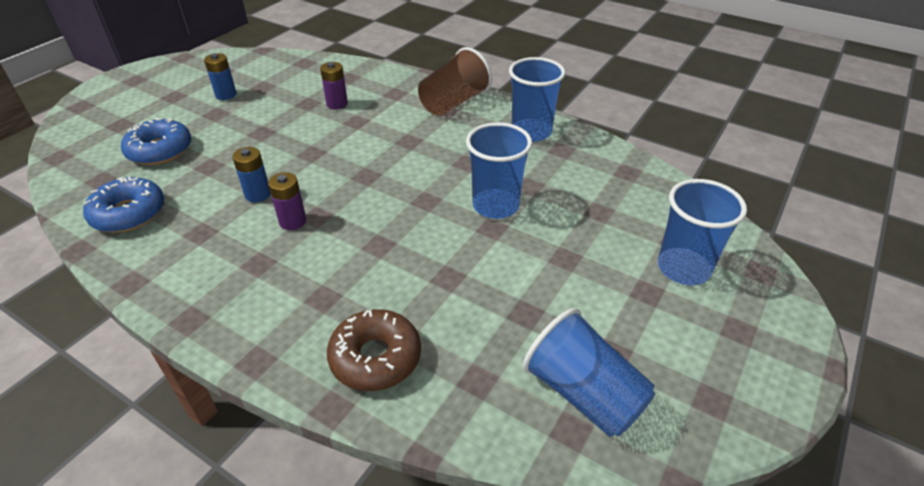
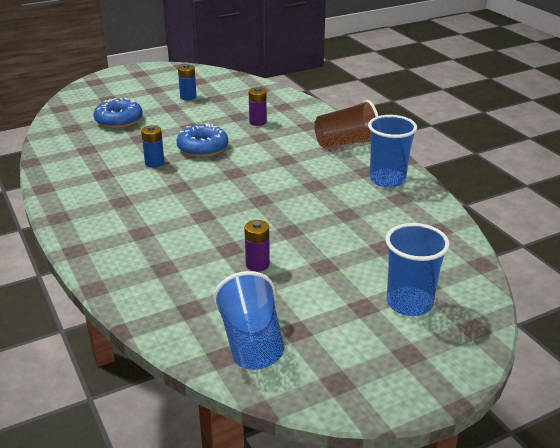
camera: 30 degrees right, 10 degrees down
blue donut [83,177,164,233] -> blue donut moved to [176,123,228,157]
purple battery [268,172,306,230] -> purple battery moved to [245,220,270,272]
brown donut [327,309,421,391] -> none
blue cup [466,122,532,219] -> none

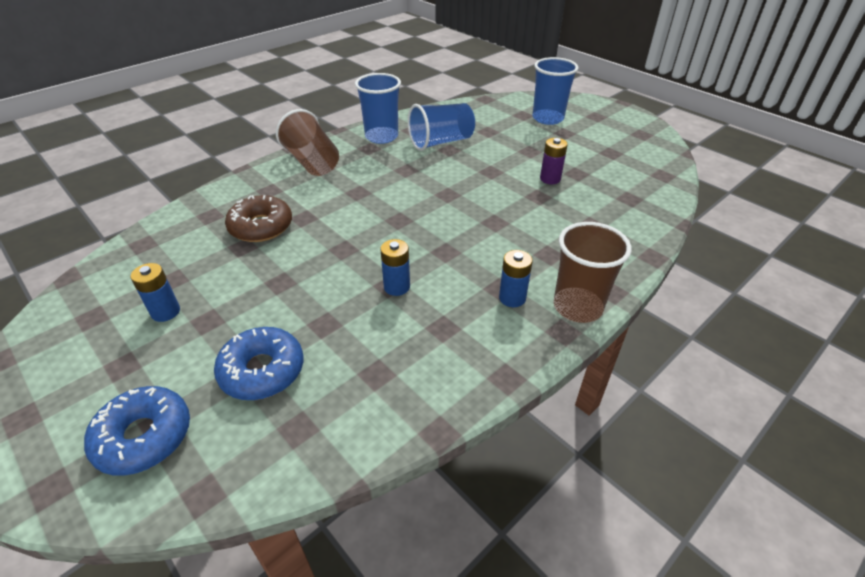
camera: 105 degrees left, 10 degrees up
blue donut [176,123,228,157] -> blue donut moved to [84,386,190,476]
blue cup [213,271,284,370] -> blue cup moved to [408,103,475,151]
purple battery [249,87,267,126] -> brown donut [225,195,292,242]
none -> blue battery [499,250,533,307]
none -> brown cup [553,222,632,323]

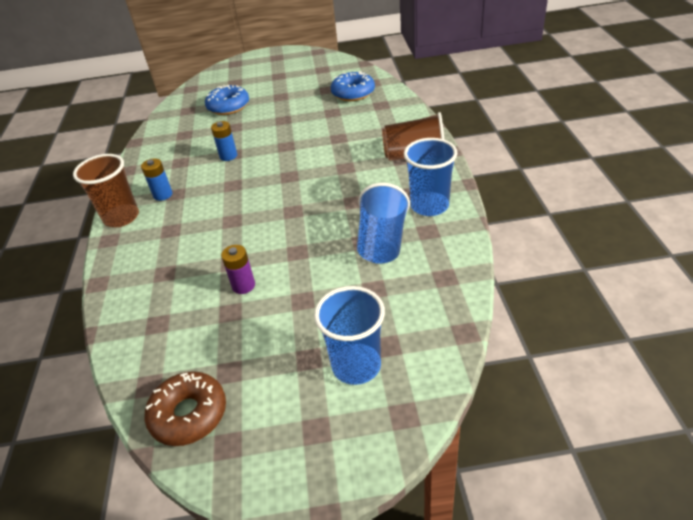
camera: 130 degrees right, 0 degrees up
blue donut [84,386,190,476] -> blue donut moved to [331,71,375,101]
blue battery [130,263,180,322] -> none
brown donut [225,195,292,242] -> brown donut moved to [145,371,226,446]

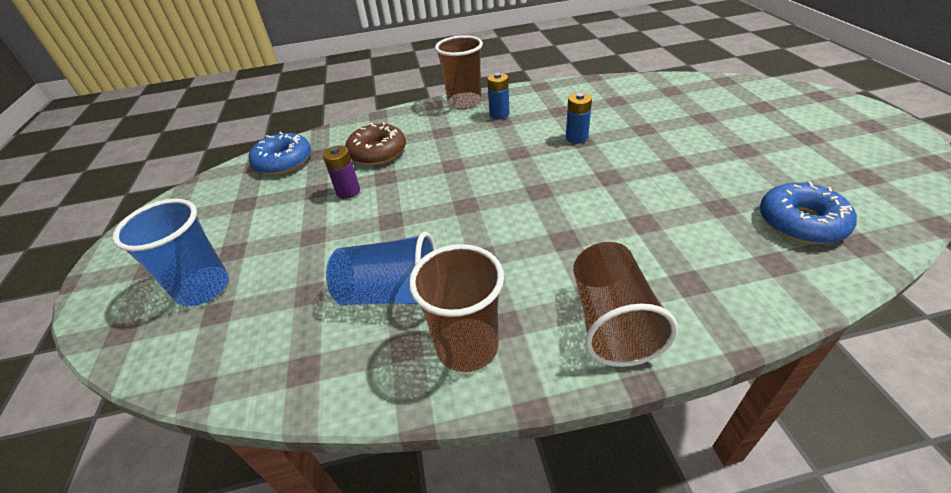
camera: 85 degrees right, 0 degrees up
brown donut [145,371,226,446] -> brown donut moved to [345,122,406,165]
blue donut [205,85,249,115] -> blue donut moved to [249,132,311,175]
blue cup [404,138,457,216] -> brown cup [409,244,504,372]

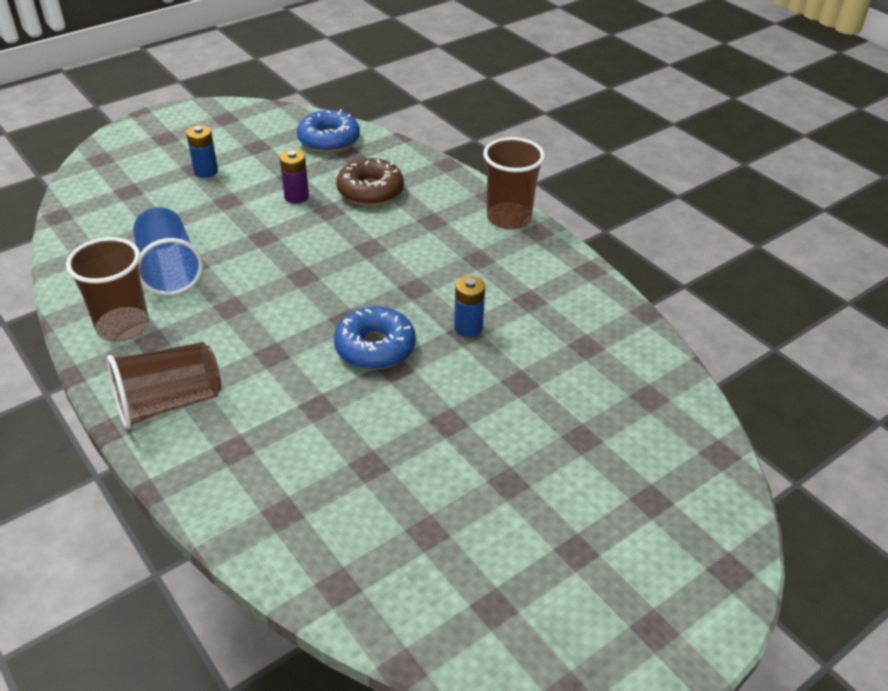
camera: 60 degrees right, 0 degrees up
blue cup [113,199,229,306] -> none
blue battery [487,73,510,119] -> blue battery moved to [186,125,218,178]
blue donut [760,181,857,244] -> blue donut moved to [334,306,416,370]

